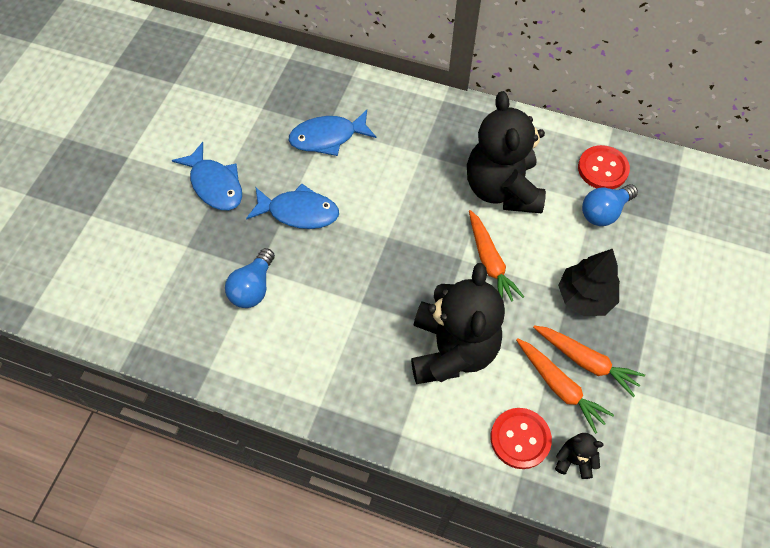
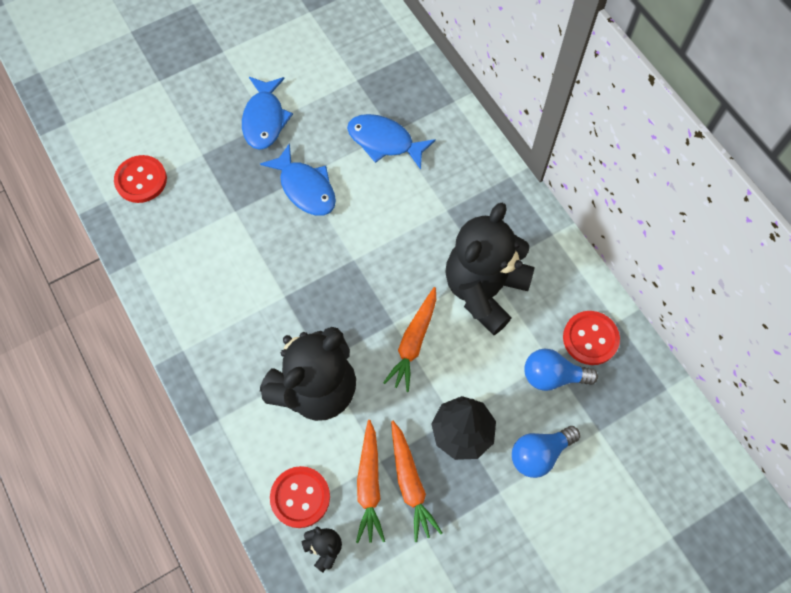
camera: 40 degrees right, 5 degrees up
blue light bulb [225,248,275,308] -> blue light bulb moved to [512,426,580,478]
none -> red button [114,155,167,203]

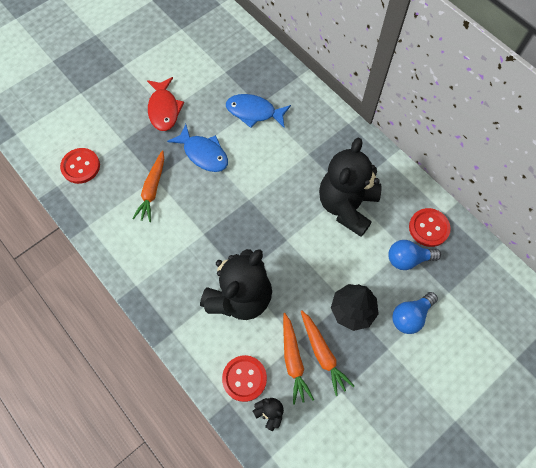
camera: 10 degrees left, 0 degrees up
blue fish [242,77,293,150] -> red fish [147,77,184,131]
orange carrot [383,287,436,392] -> orange carrot moved to [132,150,164,222]

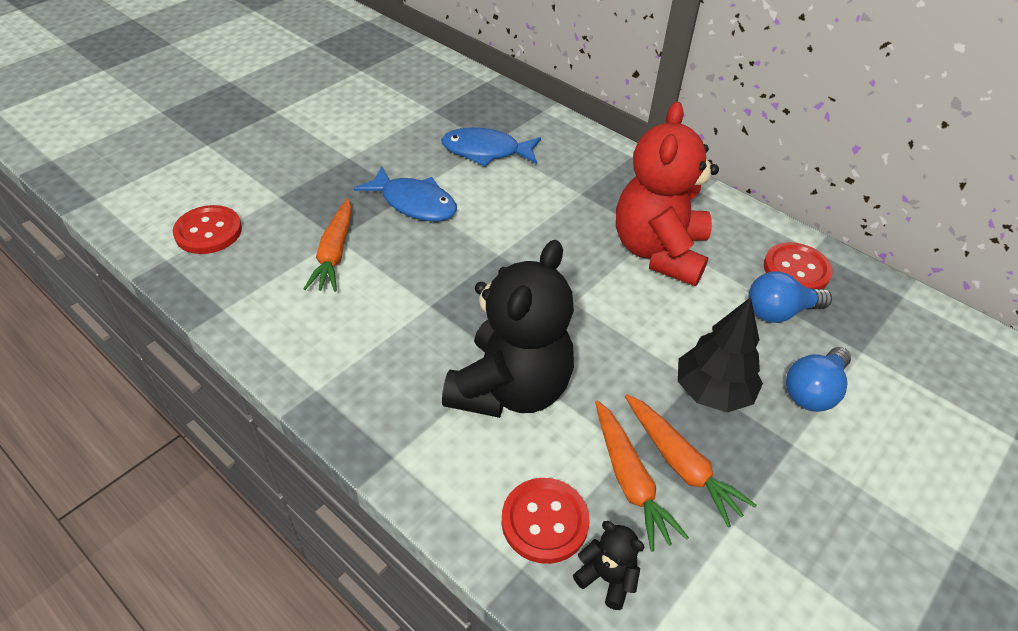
camera: 10 degrees left, 20 degrees down
red fish [147,77,184,131] -> none
black teddy bear [319,138,381,237] -> red teddy bear [616,101,719,286]

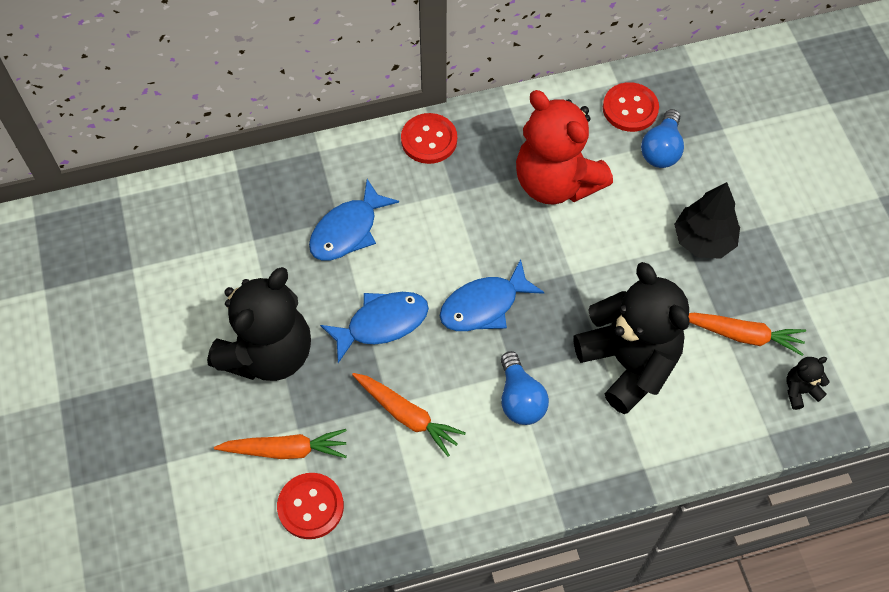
camera: 55 degrees left, 15 degrees up
red button [501,478,590,564] -> red button moved to [401,113,457,164]
orange carrot [625,394,757,527] -> orange carrot moved to [214,429,347,459]
blue light bulb [786,347,851,412] -> blue light bulb moved to [501,351,549,425]
none -> black teddy bear [207,267,311,381]
none -> blue fish [440,259,544,331]

